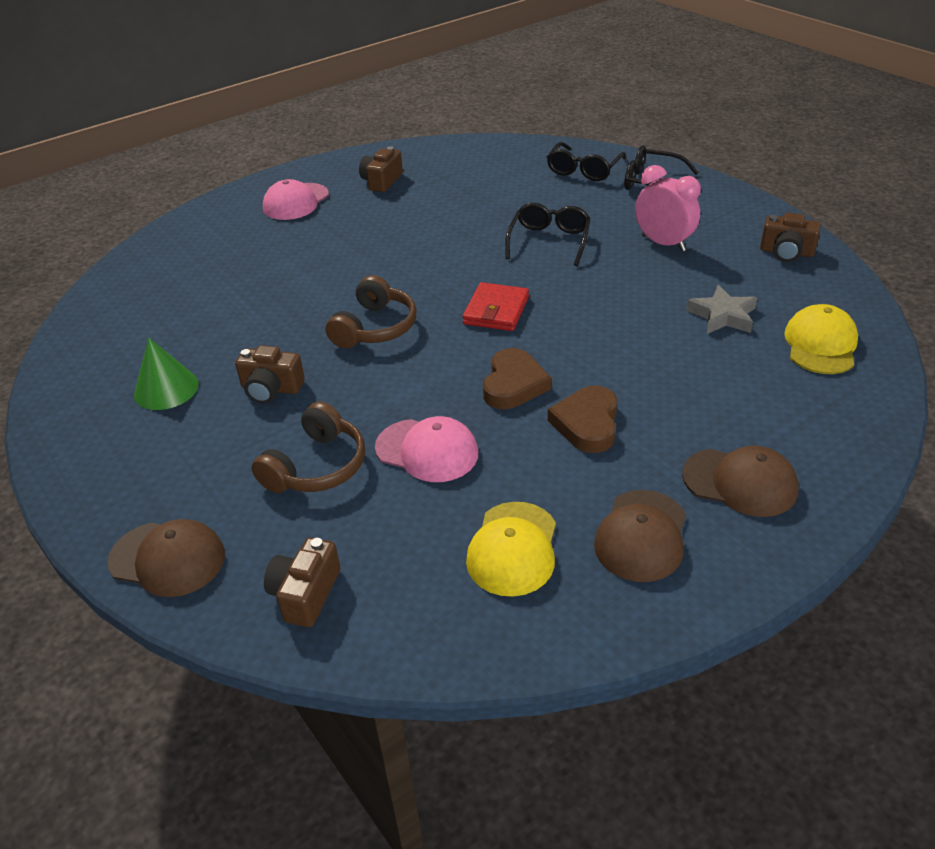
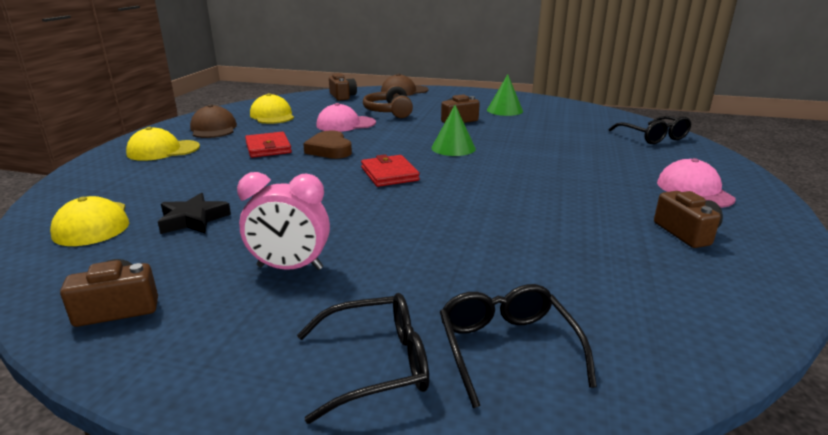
camera: 140 degrees right, 15 degrees down
brown headphones [325,275,416,348] -> green cone [432,105,476,156]
black glasses [505,203,591,266] -> black glasses moved to [609,116,691,144]
brown heart [548,386,618,453] -> red wallet [245,132,292,158]
brown cap [682,446,799,517] -> yellow cap [126,127,200,161]
grey star [686,285,757,334] -> black star [158,193,231,234]

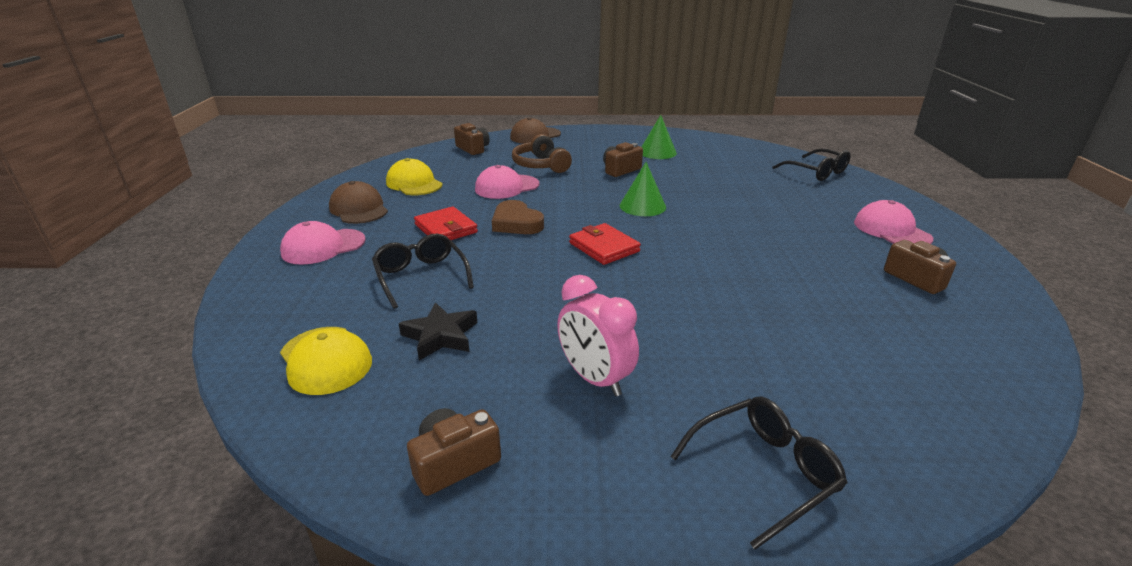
camera: 15 degrees left, 5 degrees up
yellow cap [126,127,200,161] -> pink cap [280,221,366,265]
pink clock [237,172,330,270] -> pink clock turned 60 degrees clockwise [557,275,639,396]
black glasses [440,284,597,408] -> black glasses moved to [372,234,474,309]

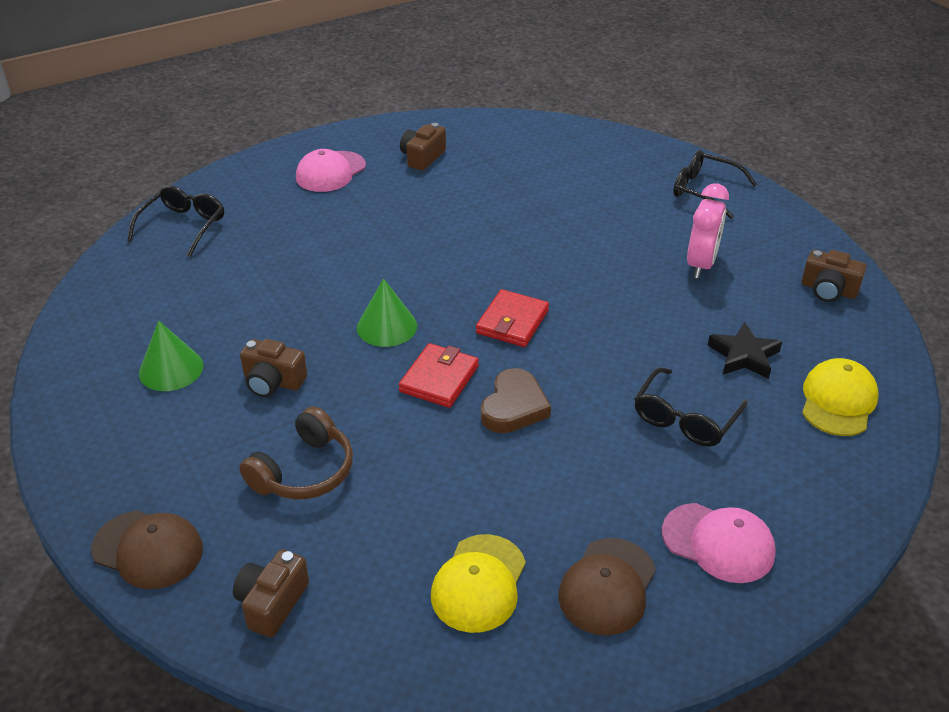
camera: 120 degrees left, 10 degrees up
red wallet [414,206,478,240] -> red wallet moved to [399,343,479,408]
pink cap [475,165,539,199] -> none

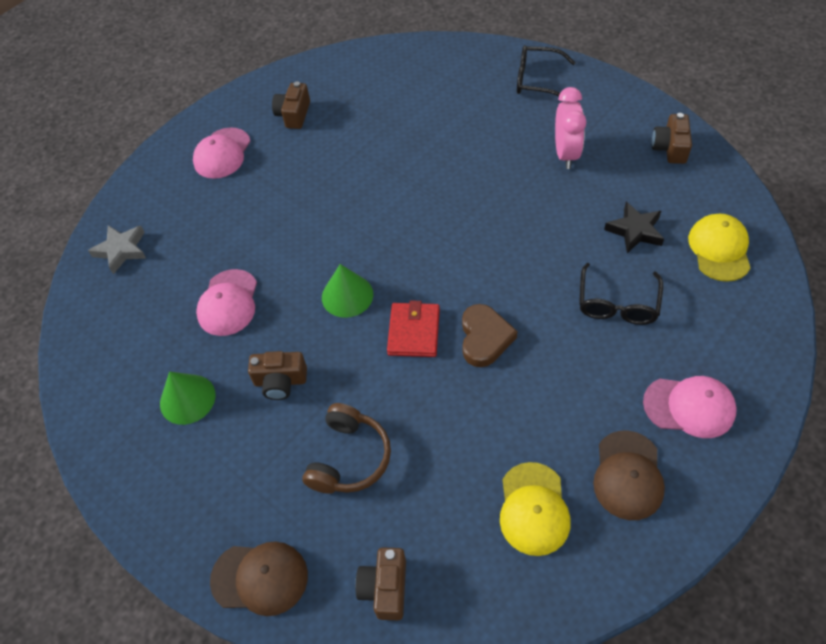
camera: 15 degrees left, 15 degrees up
black glasses [127,185,224,257] -> grey star [88,225,146,274]
red wallet [476,289,549,347] -> none
brown camera [801,250,867,302] -> brown camera turned 90 degrees clockwise [652,113,692,164]
none -> pink cap [196,269,257,336]

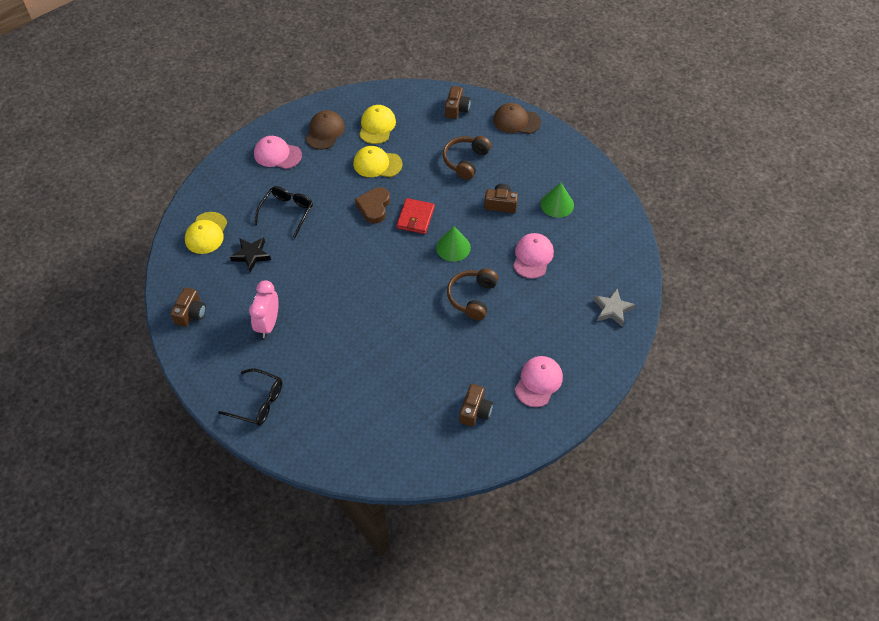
camera: 175 degrees left, 0 degrees up
none -> yellow cap [353,146,403,177]
none -> brown headphones [447,269,498,320]

